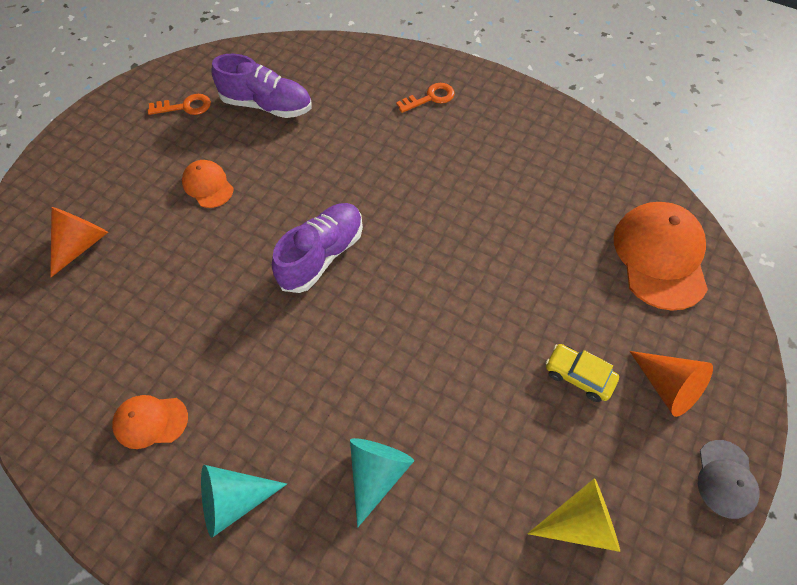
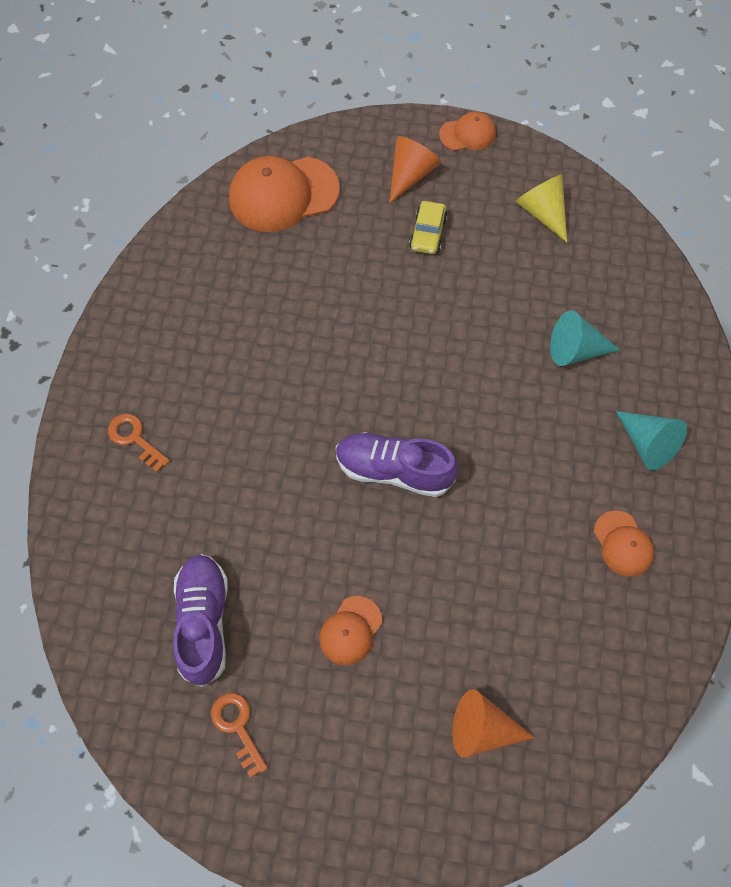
camera: 110 degrees left, 5 degrees up
grey cap [698,440,760,519] -> orange cap [439,111,496,150]

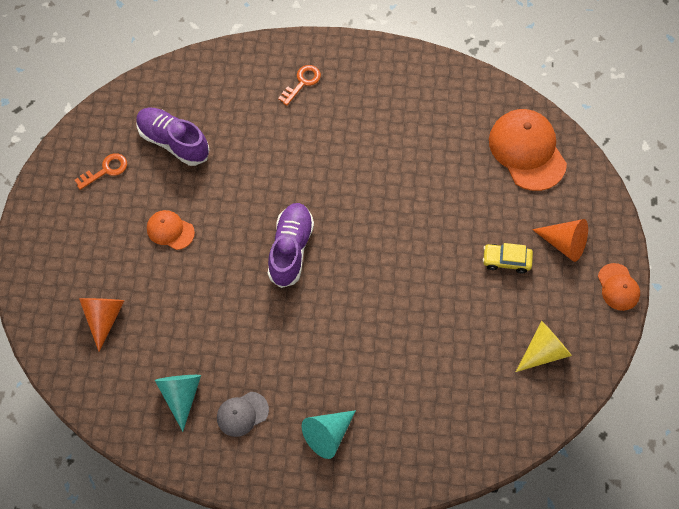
camera: 85 degrees right, 0 degrees up
purple shoe [173,554,228,687] -> purple shoe turned 135 degrees counterclockwise [136,107,210,166]
turquoise cone [550,310,620,366] -> turquoise cone moved to [155,375,201,432]
orange cap [594,511,654,577] -> grey cap [217,392,269,437]

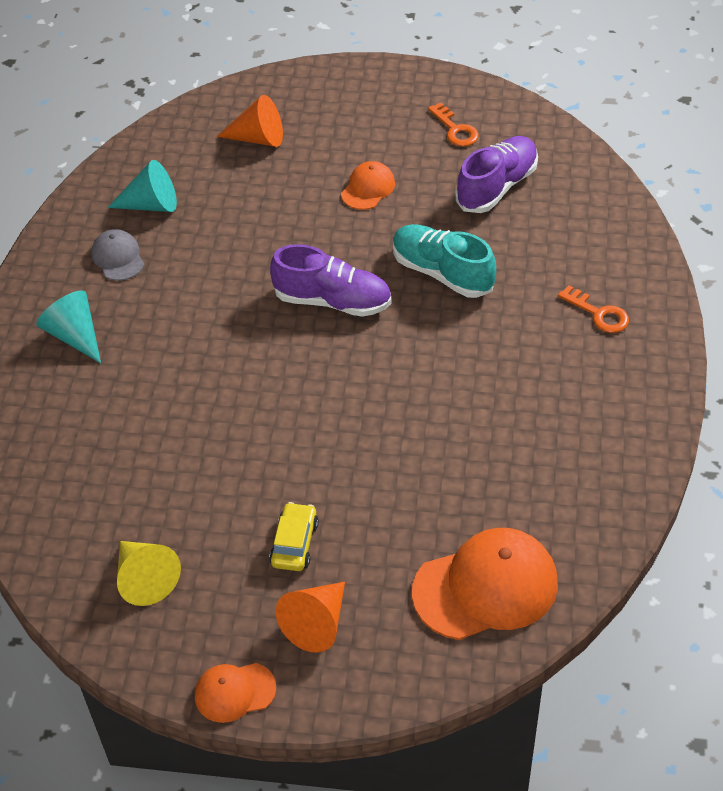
camera: 95 degrees right, 15 degrees down
none -> turquoise shoe [393,224,496,298]

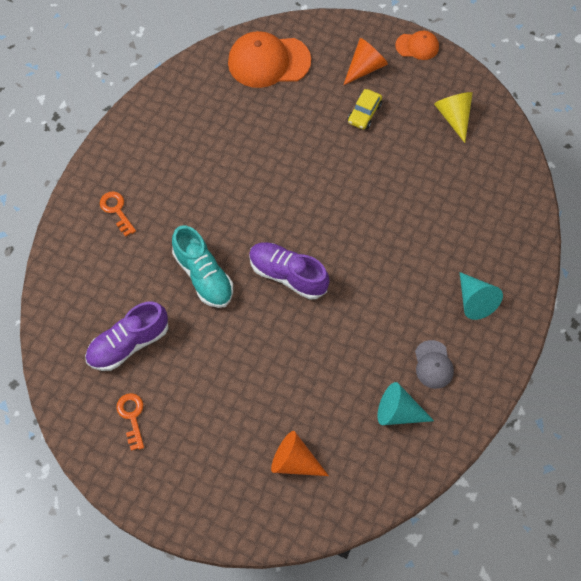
camera: 165 degrees left, 15 degrees up
orange cap [341,161,395,210] -> none

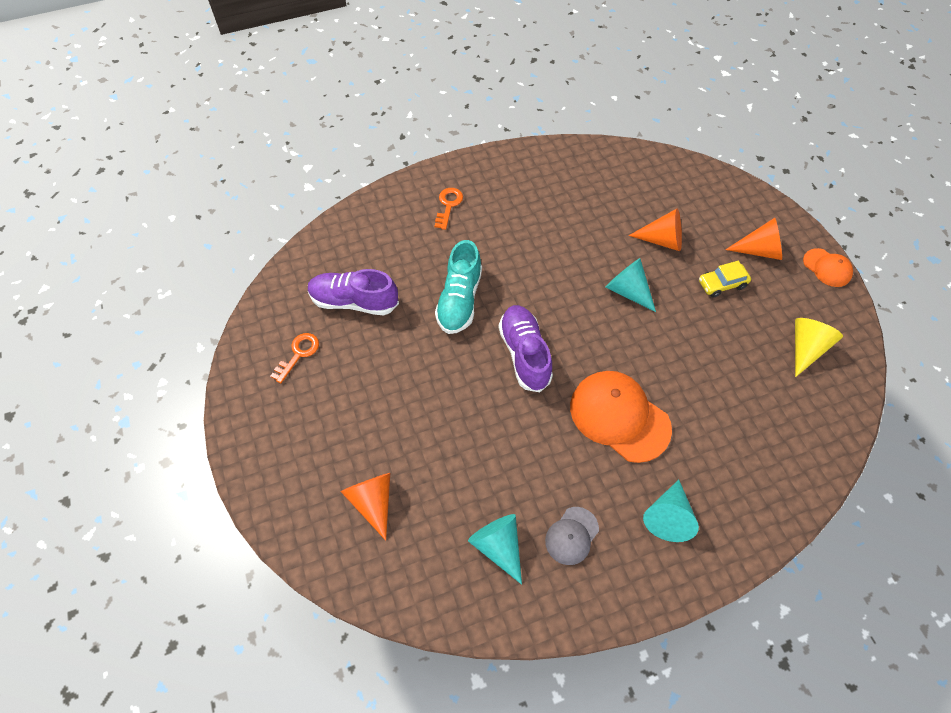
camera: 45 degrees right, 5 degrees down
orange cap [228,31,311,88] -> orange cap moved to [570,371,672,463]
none -> turquoise cone [606,258,656,312]
none -> orange cone [629,208,682,251]

